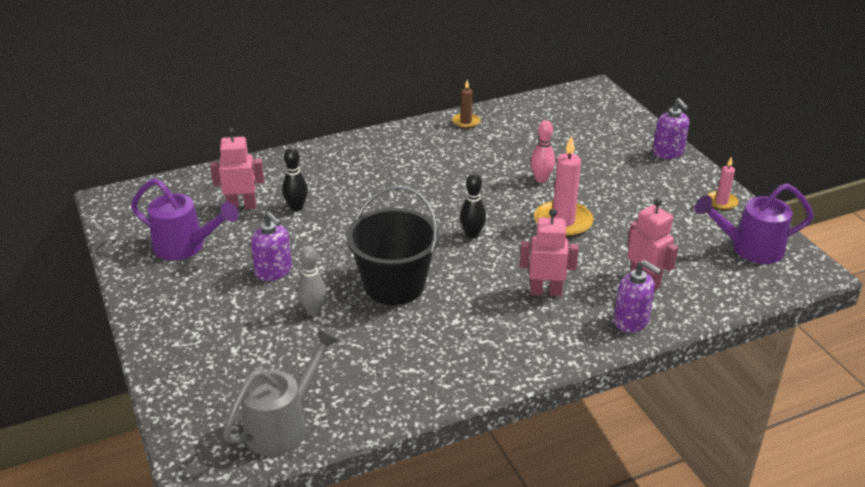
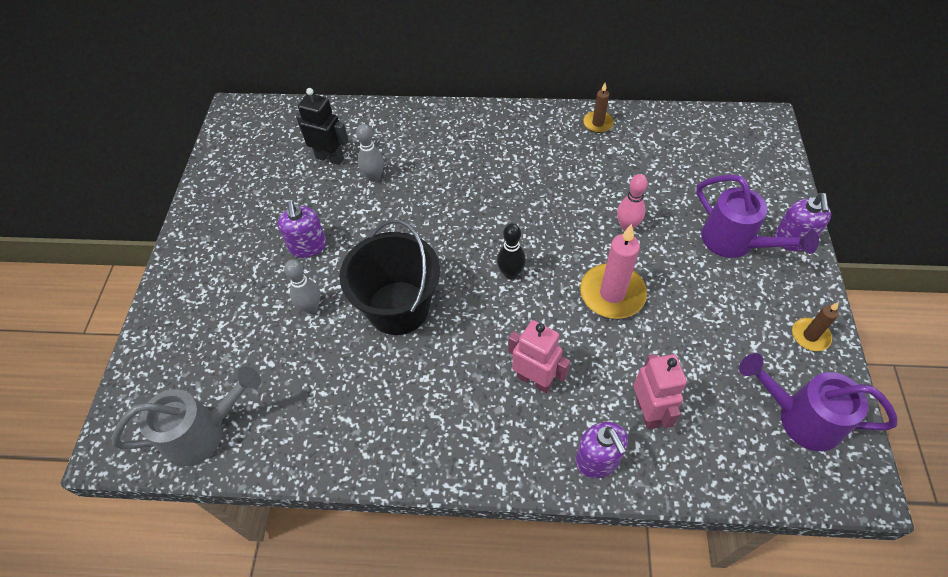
camera: 30 degrees right, 20 degrees up
purple watering can [131,178,239,261] -> purple watering can moved to [696,174,819,258]
pink robot [210,128,264,210] -> black robot [296,88,349,165]
black bowling pin [282,148,308,211] -> grey bowling pin [356,124,384,182]
pink candle [707,157,739,211] -> brown candle [792,302,839,351]

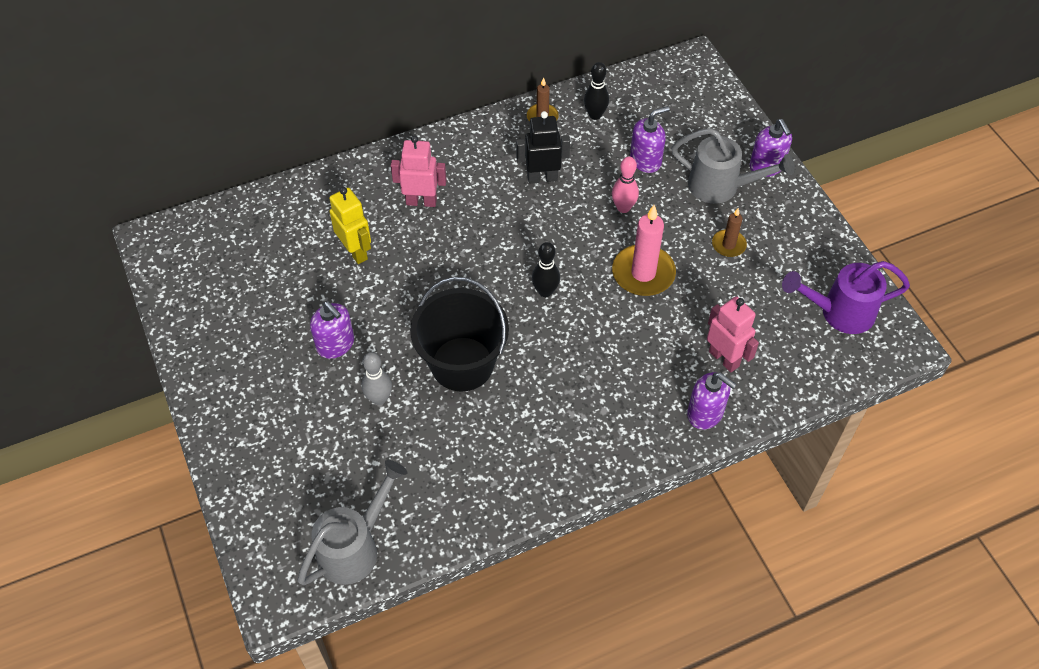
camera: 30 degrees left, 0 degrees up
black robot [296,88,349,165] -> black robot moved to [516,111,570,184]
grey bowling pin [356,124,384,182] -> yellow robot [329,187,371,264]
pink robot [508,320,570,393] -> pink robot moved to [391,135,447,207]
purple watering can [696,174,819,258] -> grey watering can [671,128,795,204]
brown candle [792,302,839,351] -> brown candle moved to [712,208,747,257]
none -> black bowling pin [584,62,609,120]
none -> purple soap dispenser [630,106,670,173]

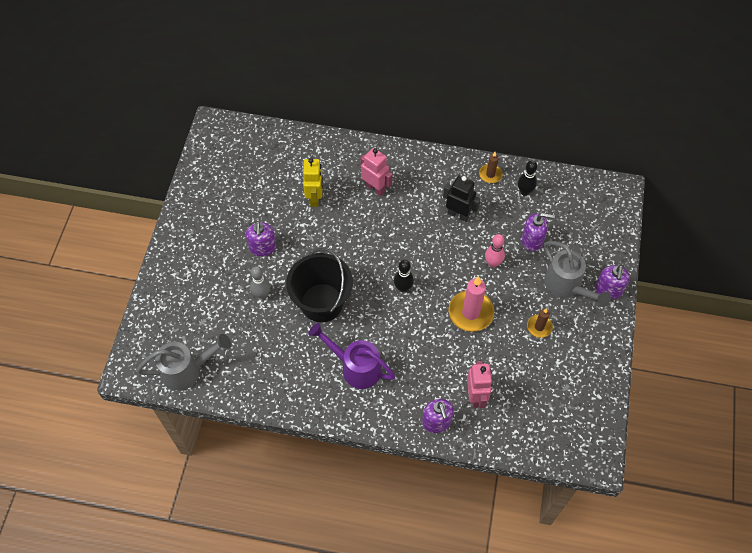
camera: 35 degrees right, 5 degrees up
purple watering can [782,261,910,334] -> purple watering can moved to [308,323,395,389]

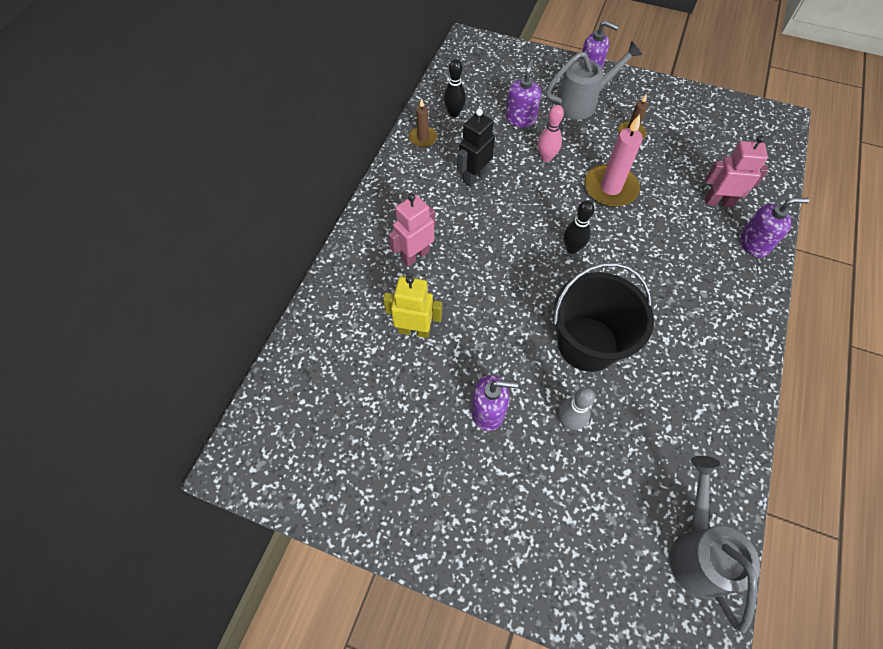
camera: 80 degrees left, 0 degrees up
purple watering can [308,323,395,389] -> none

